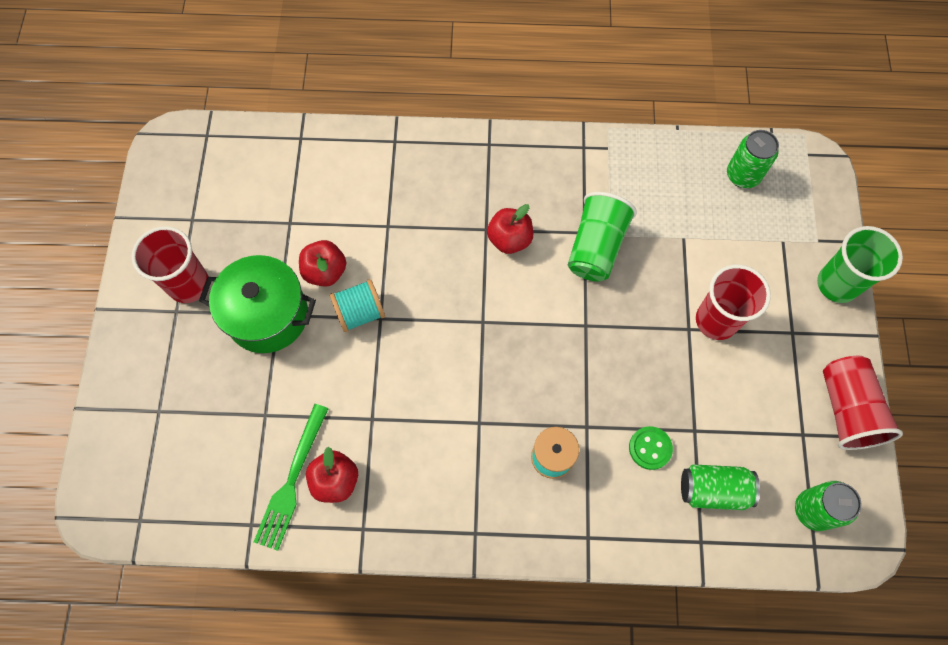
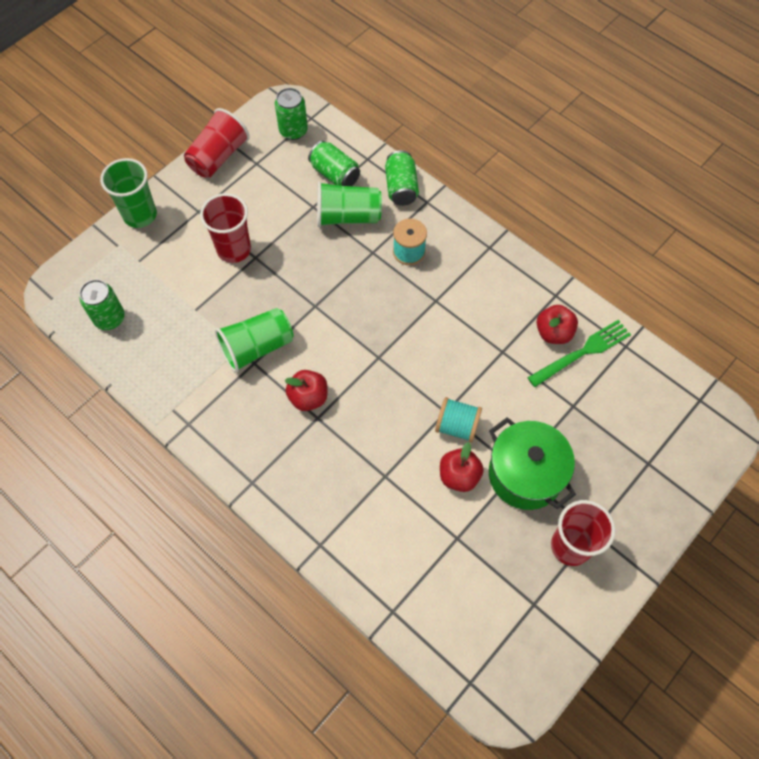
camera: 140 degrees left, 5 degrees down
green button [629,426,673,470] -> green cup [317,181,382,227]
none -> green can [385,150,419,206]

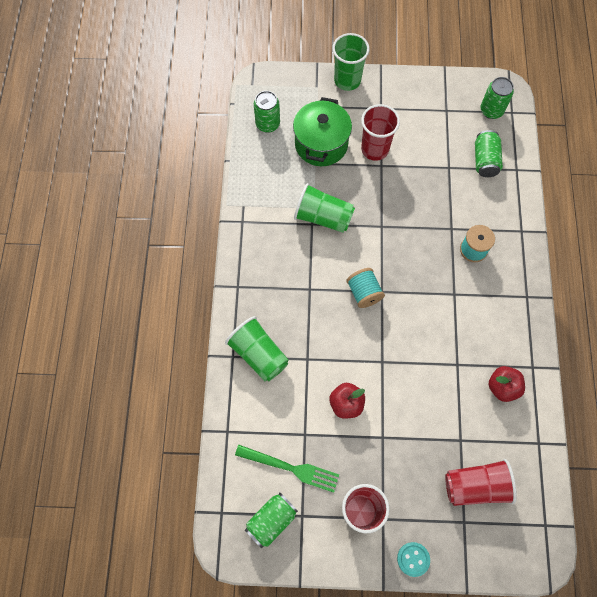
camera: 50 degrees right, 5 degrees up
red cup [184,108,250,178] -> red cup moved to [445,459,517,506]
red apple [285,370,327,411] -> none
green cup [317,181,382,227] -> green cup moved to [225,316,289,381]
green can [385,150,419,206] -> green can moved to [245,493,298,548]
turquoise spool [435,397,482,442] -> turquoise spool moved to [346,268,385,308]
green pot [489,417,576,510] -> green pot moved to [293,97,352,166]
green fork [527,320,631,387] -> green fork moved to [235,445,339,493]
none -> turquoise button [397,542,430,577]

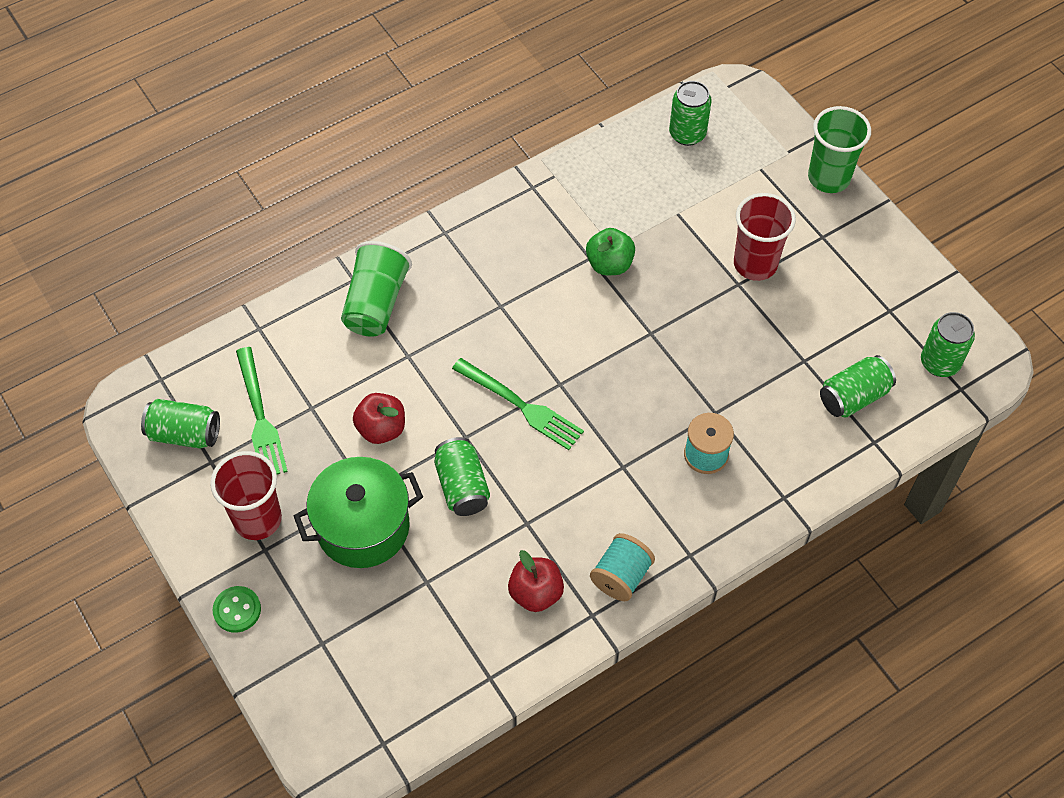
camera: 55 degrees right, 10 degrees down
green pot [293,97,352,166] -> green pot moved to [294,457,423,568]
green cup [294,183,355,233] -> green apple [586,228,635,275]
turquoise spool [346,268,385,308] -> turquoise spool moved to [590,533,655,601]
turquoise button [397,542,430,577] -> green button [213,586,261,633]
red cup [445,459,517,506] -> none
none -> green can [434,437,490,516]
none -> green fork [452,358,584,450]

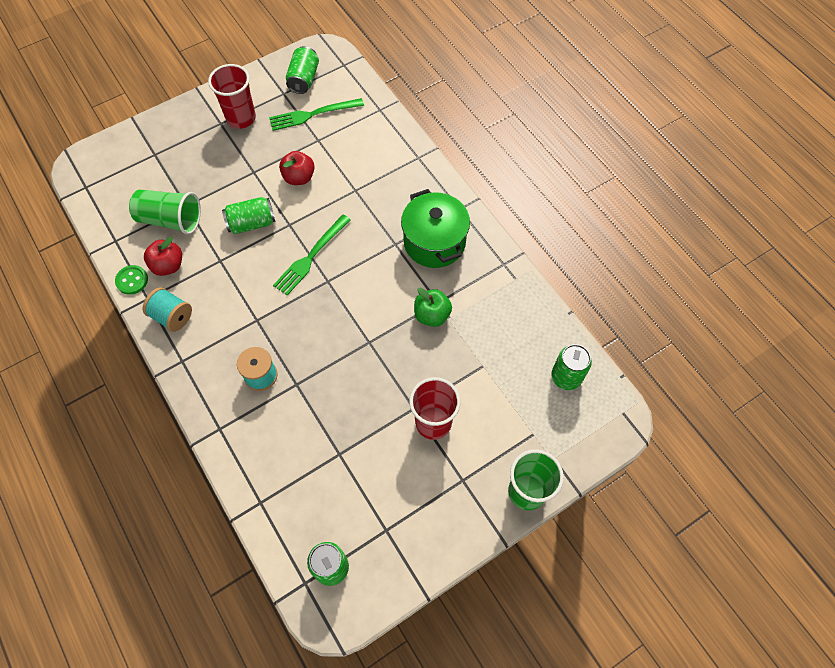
camera: 90 degrees right, 5 degrees up
green button [213,586,261,633] -> green button moved to [115,265,148,295]
green pot [294,457,423,568] -> green pot moved to [401,189,470,268]
green cup [341,241,412,337] -> green cup moved to [129,189,201,235]
green can [820,355,896,418] -> none

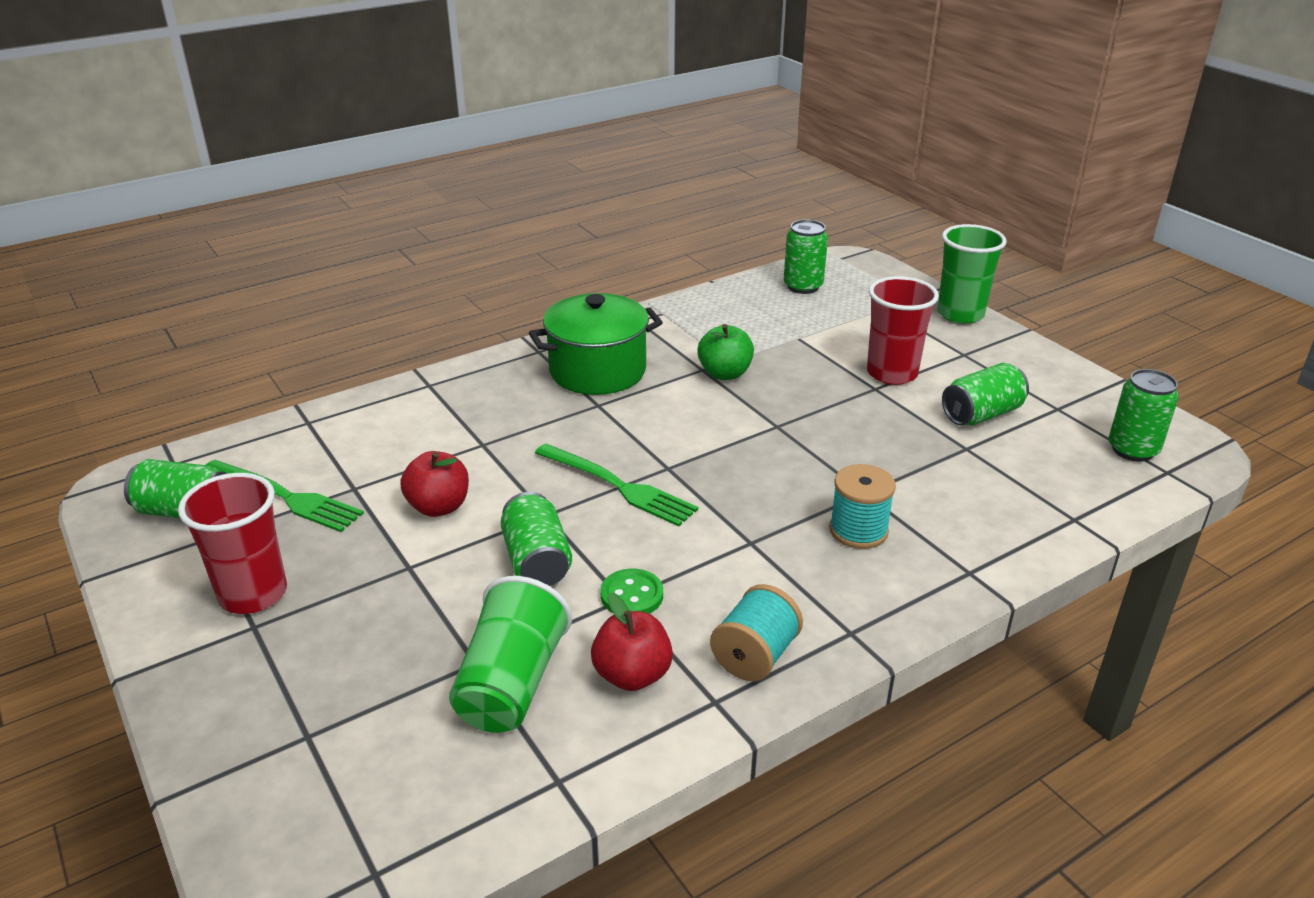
camera: 90 degrees left, 30 degrees down
green button [115,265,148,295] -> green button moved to [600,568,663,614]
green fork [269,98,364,131] -> green fork turned 45 degrees counterclockwise [206,460,364,532]
none -> green can [942,363,1029,425]

